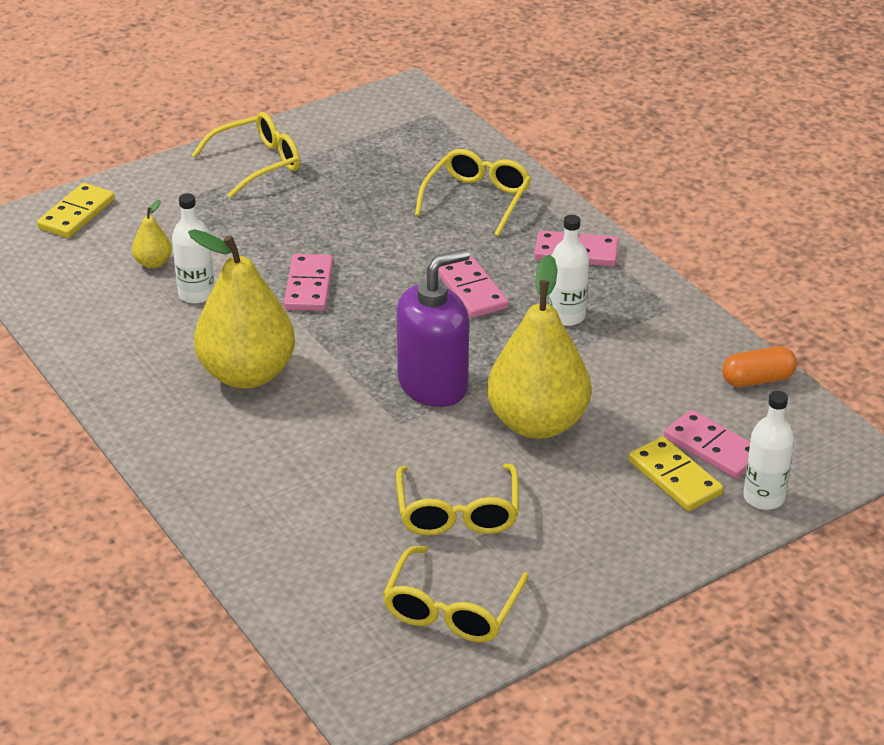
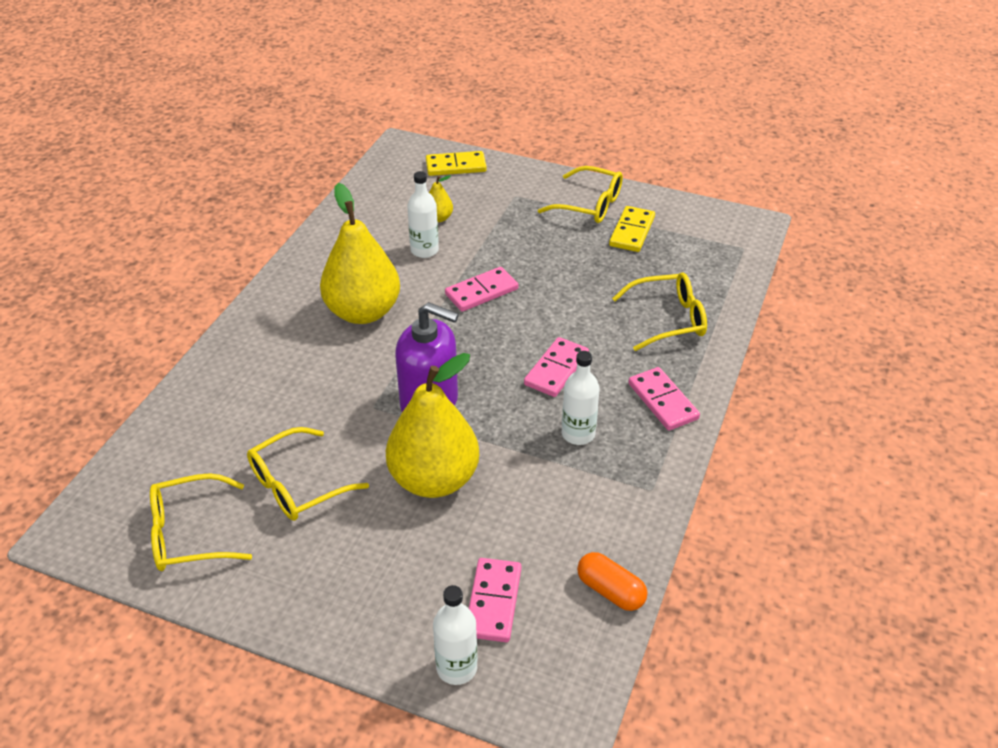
camera: 55 degrees right, 5 degrees up
yellow domino [628,437,723,511] -> yellow domino moved to [609,206,655,252]

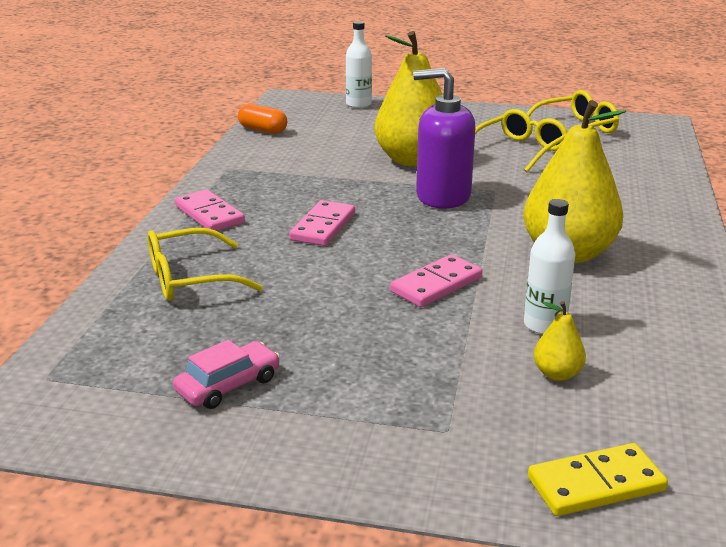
camera: 170 degrees right, 15 degrees down
pink domino [469,558,521,642] -> none
yellow glasses [538,166,623,223] -> none
white bottle [562,351,600,445] -> none
yellow domino [609,206,655,252] -> pink car [173,340,280,409]

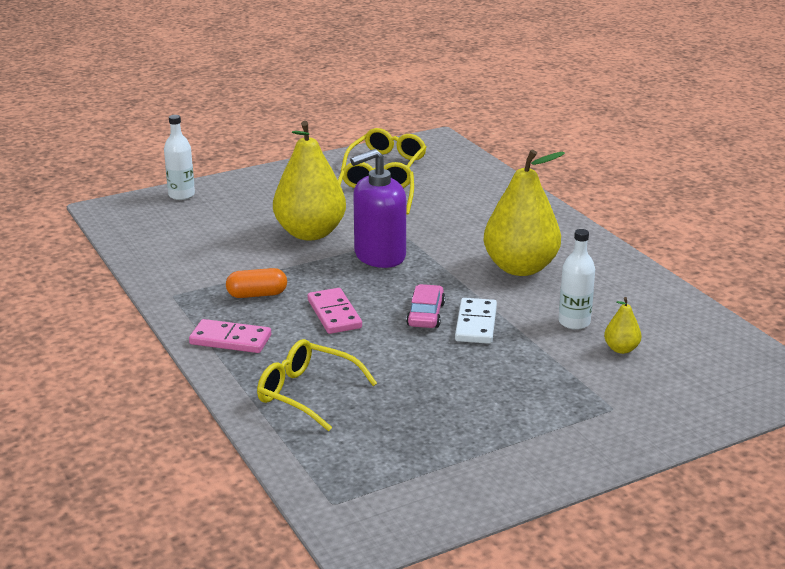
camera: 40 degrees left, 0 degrees up
yellow glasses [148,228,263,301] -> yellow glasses turned 90 degrees clockwise [257,339,377,431]
pink car [173,340,280,409] -> pink car moved to [406,284,445,328]
orange capsule [238,104,287,134] -> orange capsule moved to [226,268,287,298]
pink domino [390,254,483,307] -> white domino [455,298,497,344]
yellow domino [528,443,668,516] -> none

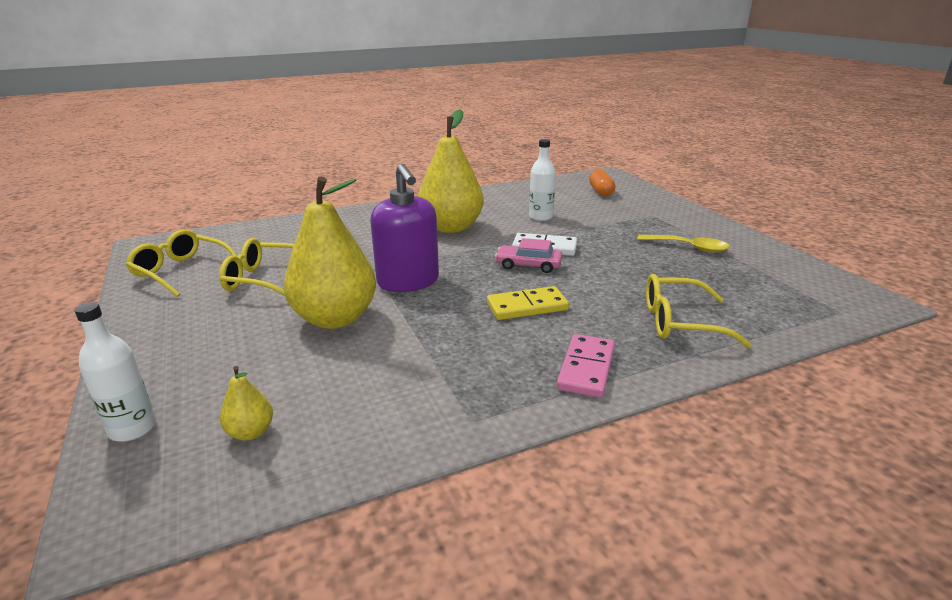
camera: 85 degrees left, 0 degrees up
orange capsule [226,268,287,298] -> orange capsule moved to [589,169,615,196]
yellow glasses [257,339,377,431] -> yellow glasses turned 60 degrees clockwise [646,274,752,348]
pink domino [308,288,362,334] -> yellow domino [487,286,569,320]
yellow pear [604,297,641,354] -> yellow pear moved to [220,366,273,440]
none -> yellow spoon [637,234,730,253]

